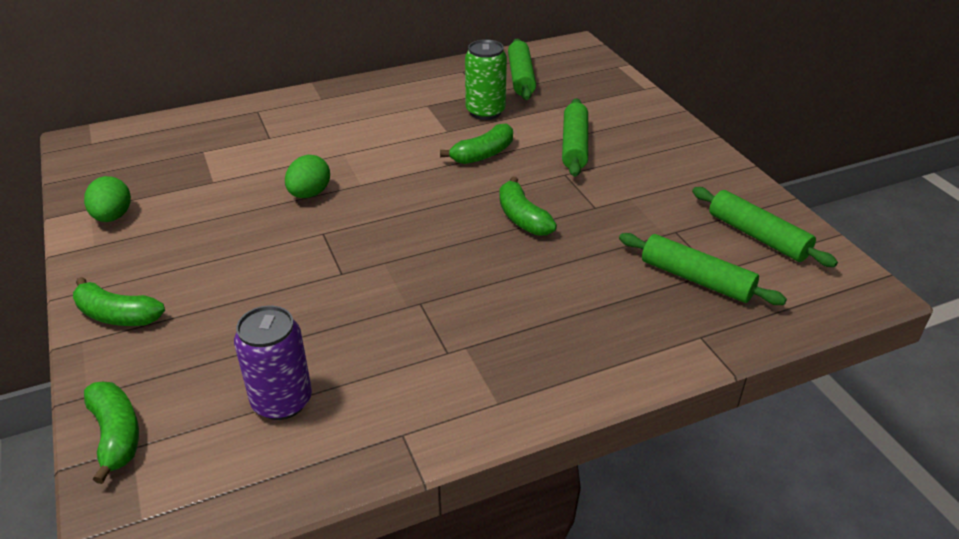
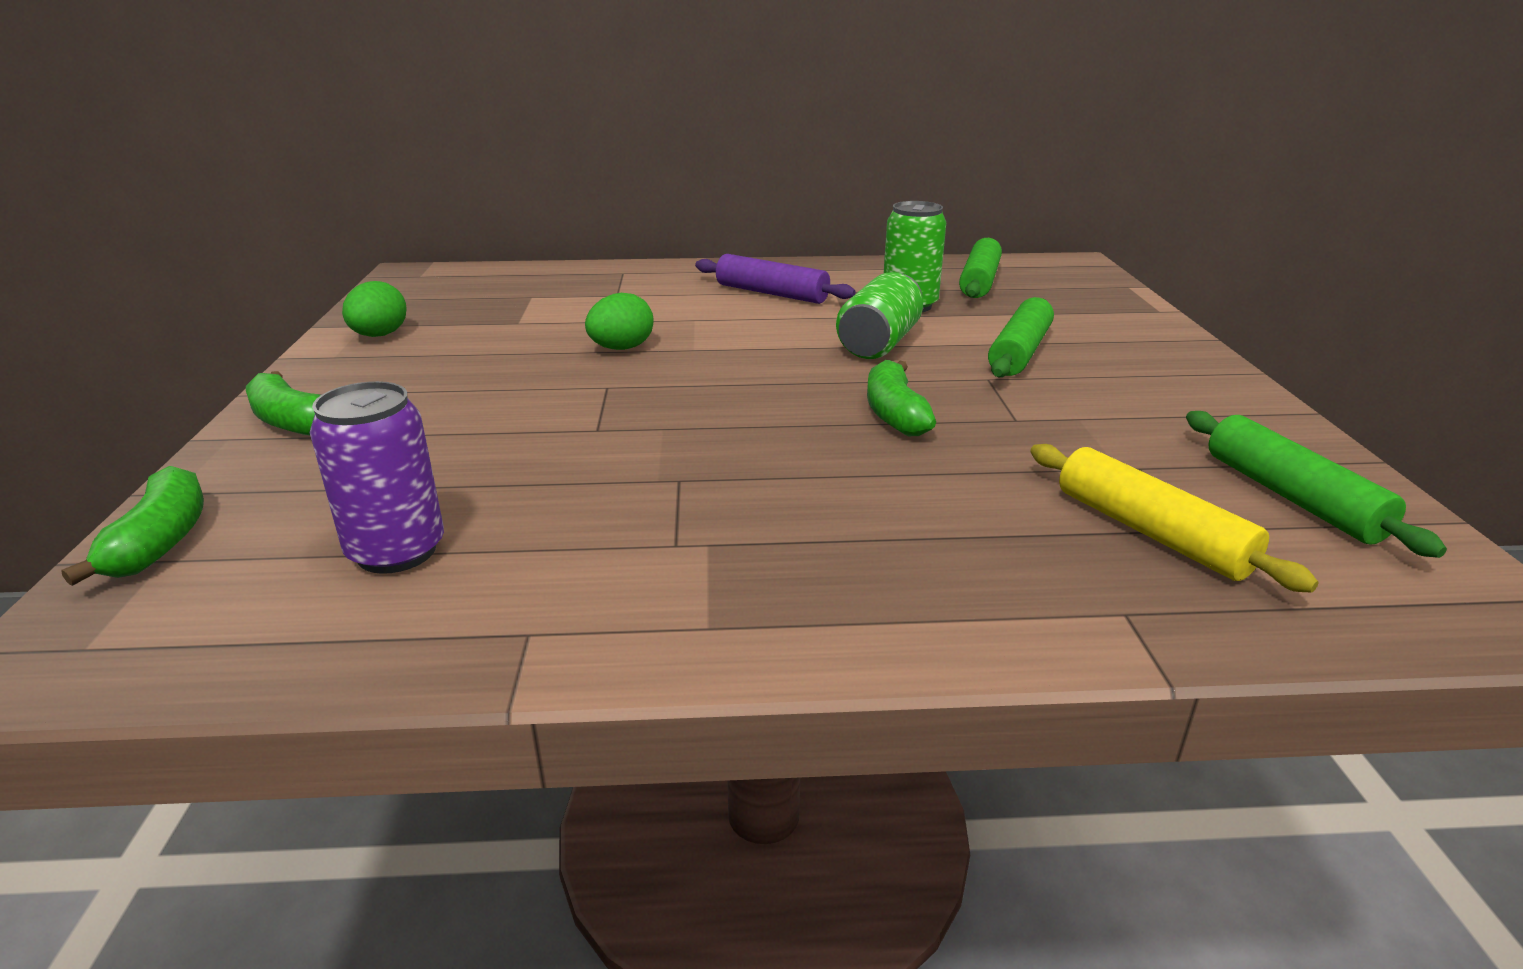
camera: 20 degrees right, 10 degrees down
green banana [440,123,513,164] -> green can [836,272,923,359]
green rolling pin [619,233,787,305] -> yellow rolling pin [1030,444,1319,593]
none -> purple rolling pin [695,254,856,304]

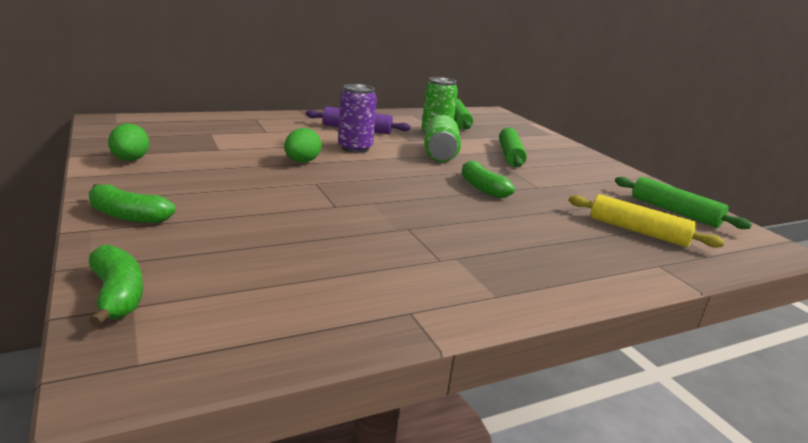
camera: 25 degrees left, 5 degrees down
purple can [310,381,444,574] -> purple can moved to [338,84,377,153]

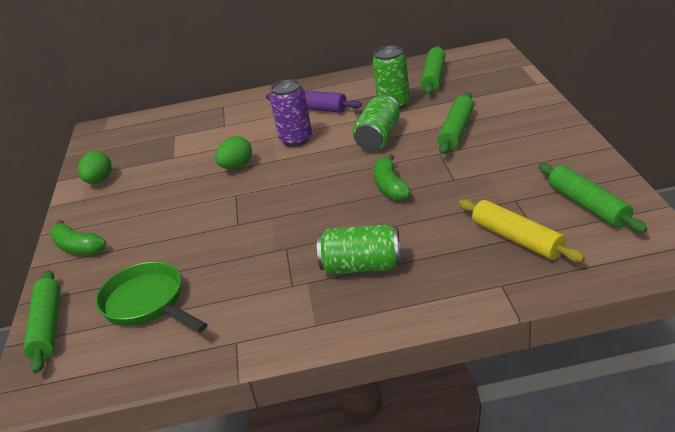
camera: 25 degrees right, 10 degrees up
green banana [89,244,143,327] -> green rolling pin [24,270,60,373]
none -> green pan [95,262,208,332]
none -> green can [317,224,401,274]

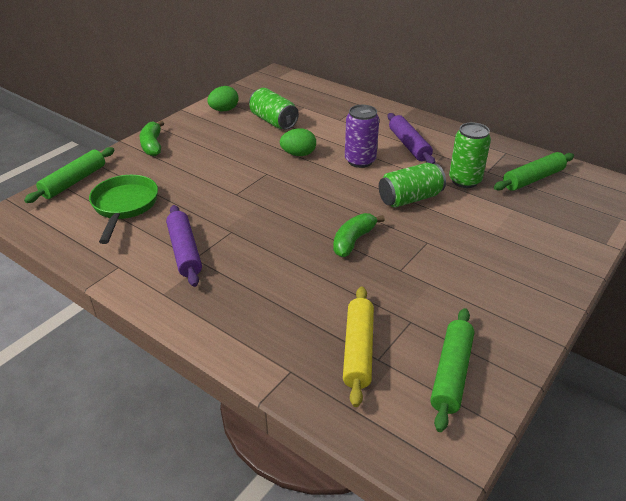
camera: 40 degrees right, 5 degrees up
green can [317,224,401,274] -> green can moved to [249,88,299,130]
green rolling pin [437,92,474,155] -> none
none -> purple rolling pin [166,205,202,287]

